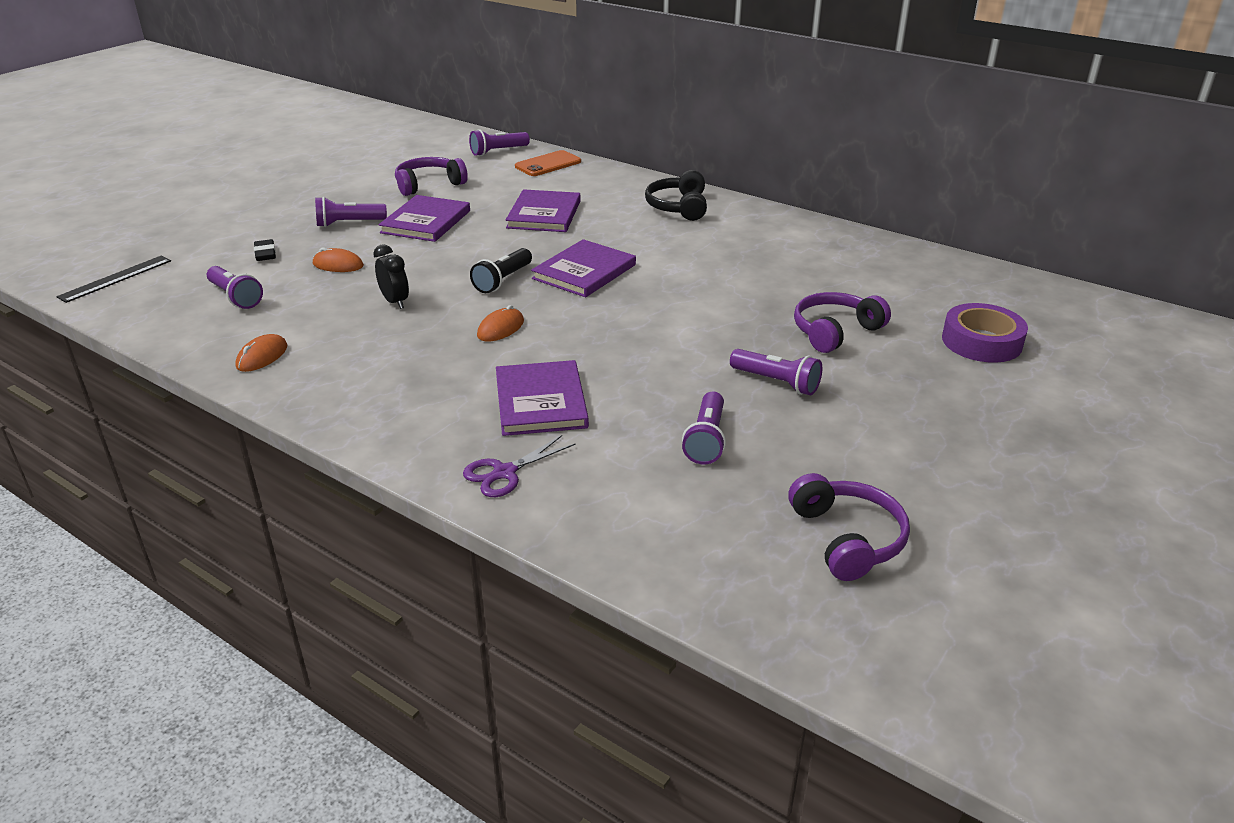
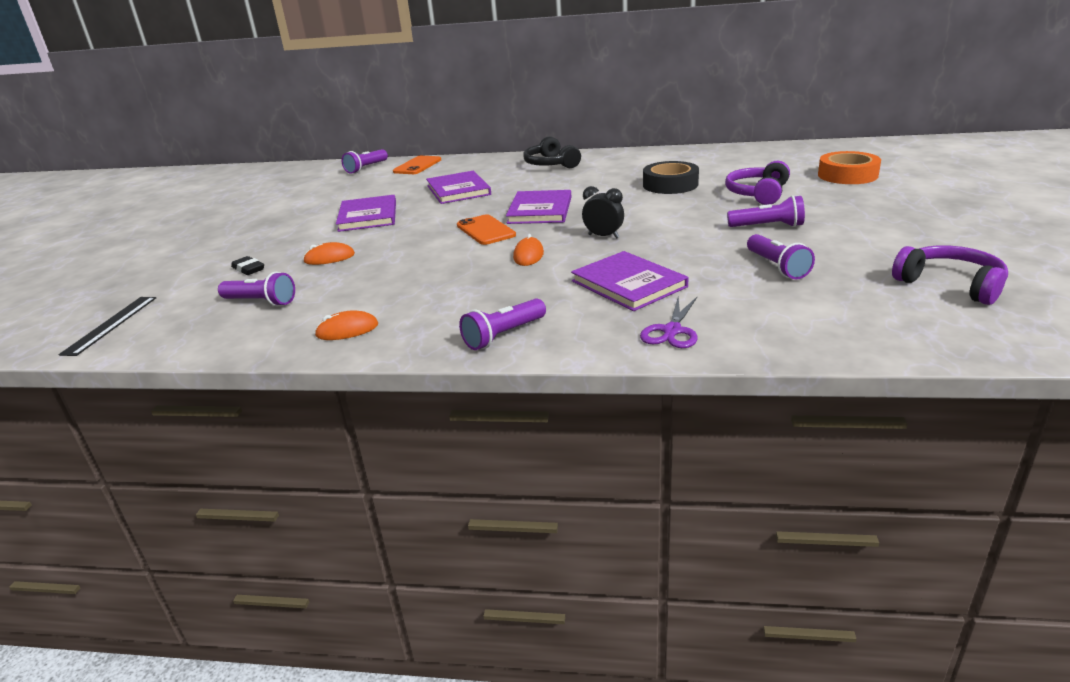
camera: 25 degrees left, 5 degrees down
orange mouse [235,334,287,372] -> orange mouse turned 75 degrees clockwise [314,310,378,340]
purple flashlight [315,197,387,227] -> purple flashlight moved to [459,298,546,350]
black clock [373,244,409,309] -> black clock moved to [582,186,624,238]
purple headphones [395,157,468,196] -> none
black flashlight [470,248,532,293] -> orange phone [457,214,516,245]
purple tape [942,303,1028,363] -> orange tape [818,151,881,184]
none -> black tape [643,161,699,194]

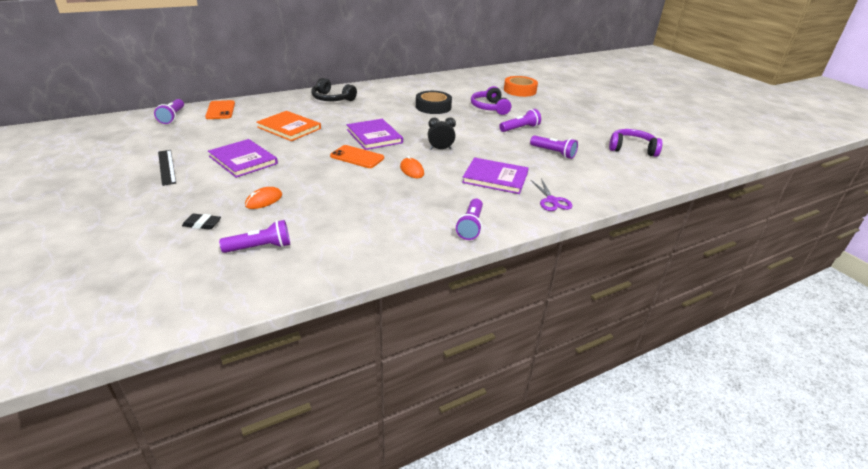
camera: 40 degrees left, 5 degrees up
black ruler [59,297,156,356] -> black ruler moved to [158,150,176,186]
orange mouse [314,310,378,340] -> none
purple book [426,171,491,204] -> orange book [256,111,321,141]

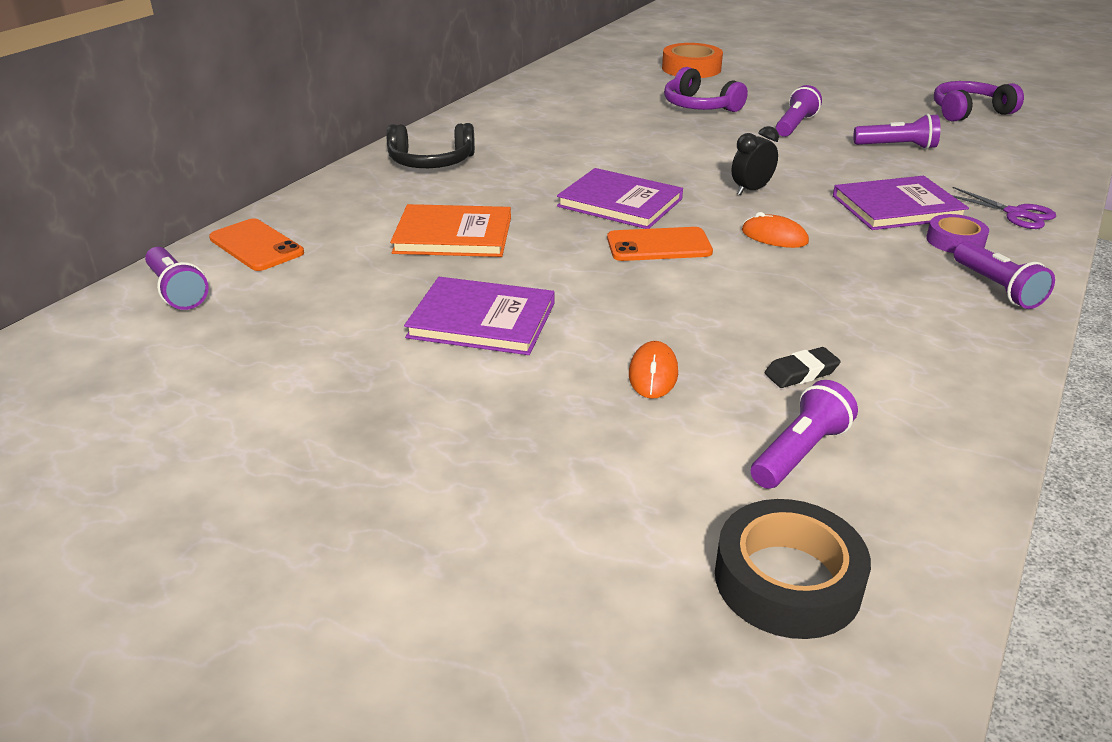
camera: 30 degrees left, 0 degrees up
black ruler [158,150,176,186] -> none
black eraser [182,214,221,230] -> black eraser moved to [765,347,841,388]
black tape [416,91,452,114] -> black tape moved to [715,499,871,639]
none -> purple tape [926,214,989,253]

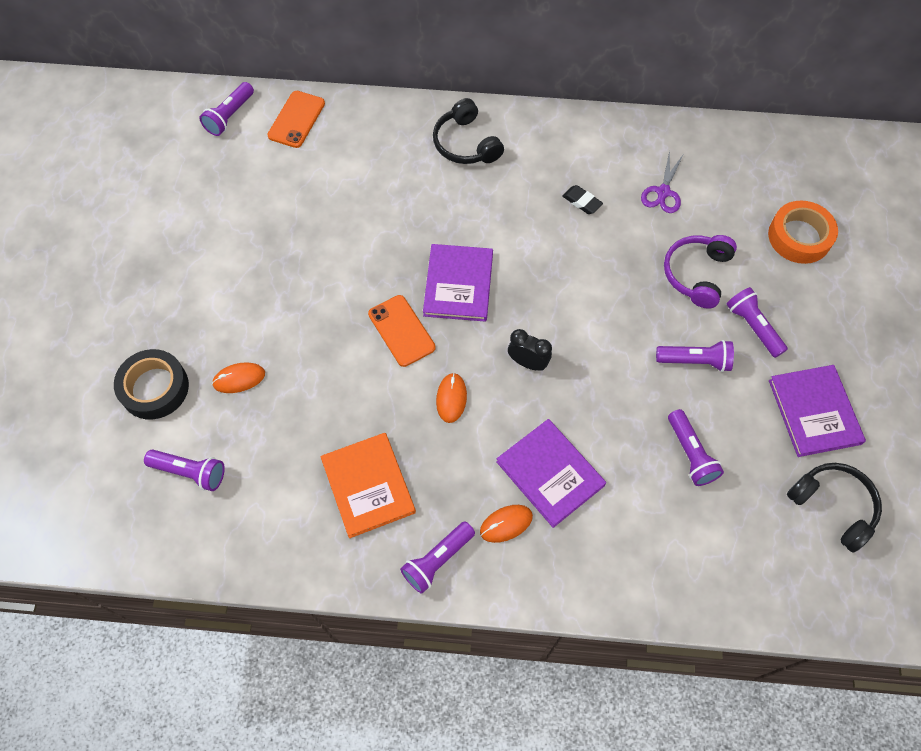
camera: 65 degrees right, 30 degrees up
orange book [390,204,511,257] -> orange book moved to [320,433,416,538]
purple book [404,277,554,355] -> purple book moved to [769,365,866,457]
black tape [715,499,871,639] -> black tape moved to [114,349,189,420]
black eraser [765,347,841,388] -> black eraser moved to [562,185,603,214]
purple tape [926,214,989,253] -> orange mouse [480,505,533,543]
purple headphones [934,81,1024,122] -> black headphones [787,463,882,553]
purple scissors [952,187,1056,229] -> purple scissors moved to [641,151,683,213]
none -> purple flashlight [726,287,788,358]

